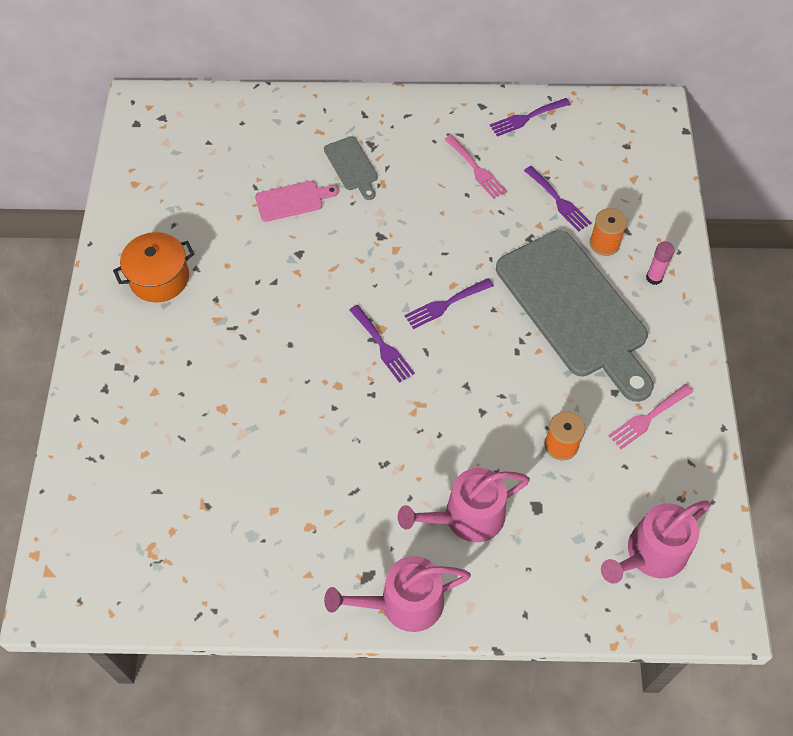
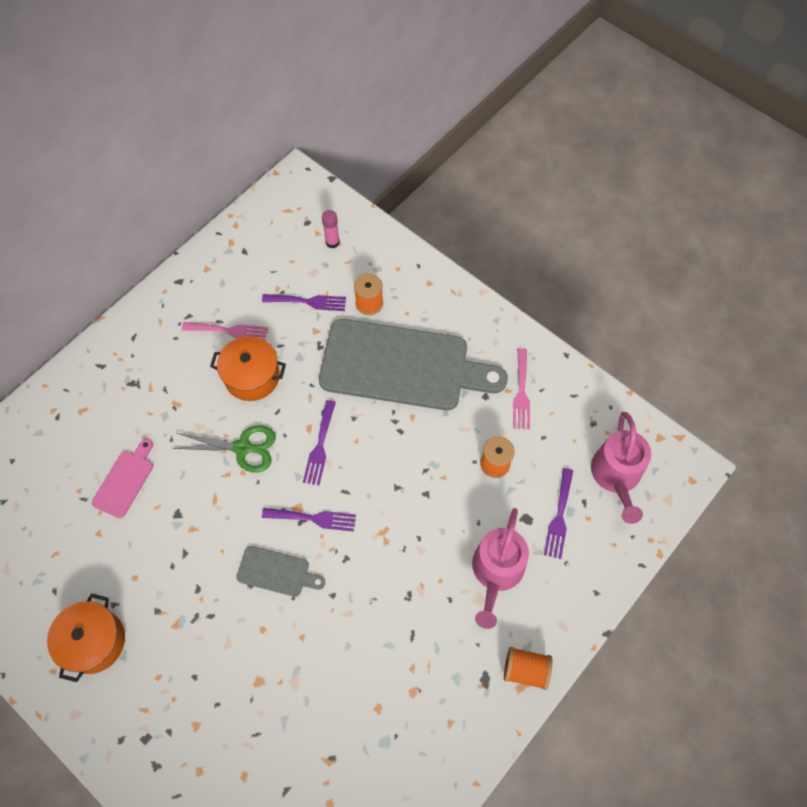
camera: 50 degrees left, 5 degrees up
grey cutting board [324,136,378,200] -> grey cutting board moved to [236,546,325,597]
pink watering can [324,556,471,632] -> orange spool [504,647,553,690]
purple fork [490,98,570,137] -> purple fork moved to [544,468,573,559]
pink glue stick [646,241,674,285] -> pink glue stick moved to [322,210,340,248]
none -> green scissors [173,425,276,473]
none -> orange pot [210,336,286,401]

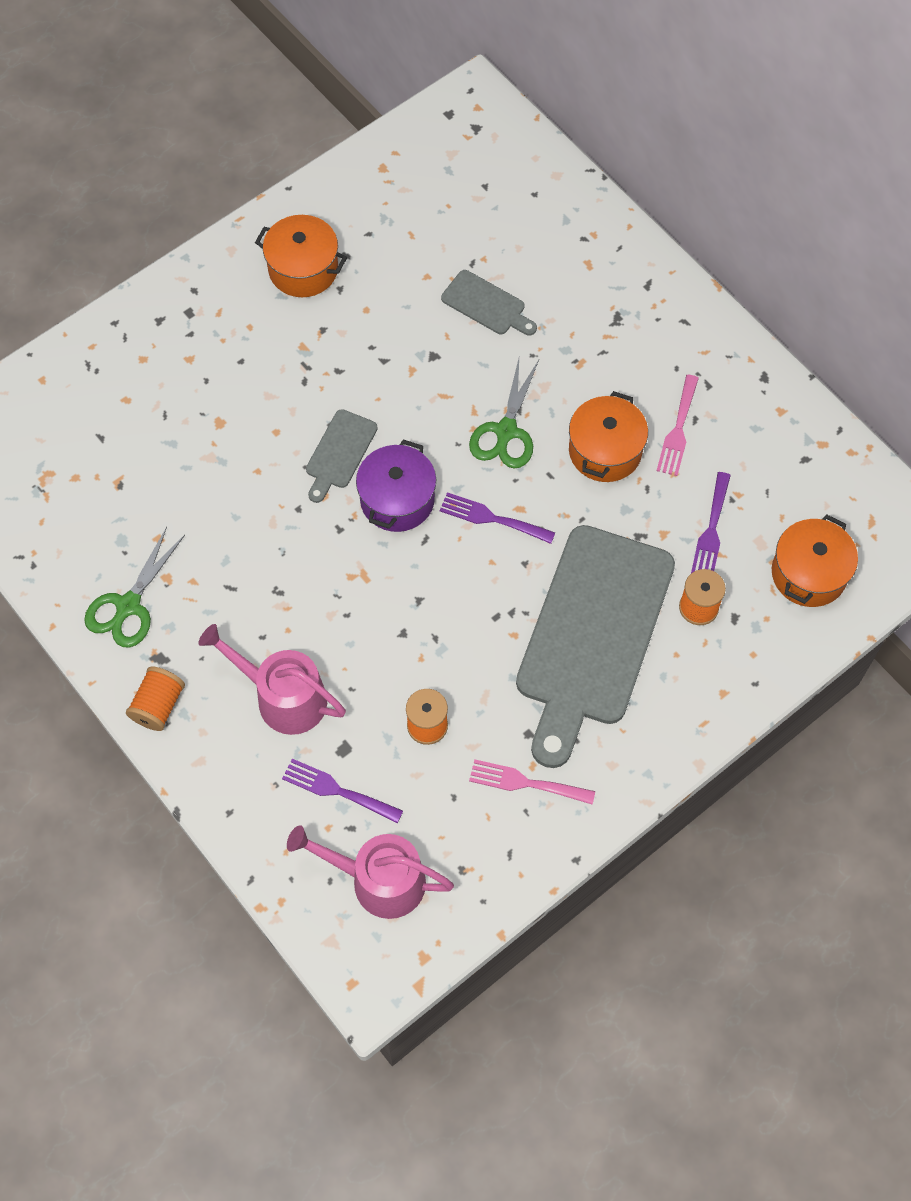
camera: 100 degrees right, 0 degrees up
pink cutting board [92,439,153,518] -> grey cutting board [441,270,537,336]
purple fork [262,508,356,532] -> purple pot [356,440,436,532]
pink glue stick [322,210,340,248] -> orange pot [772,514,858,607]
none -> green scissors [84,527,185,648]

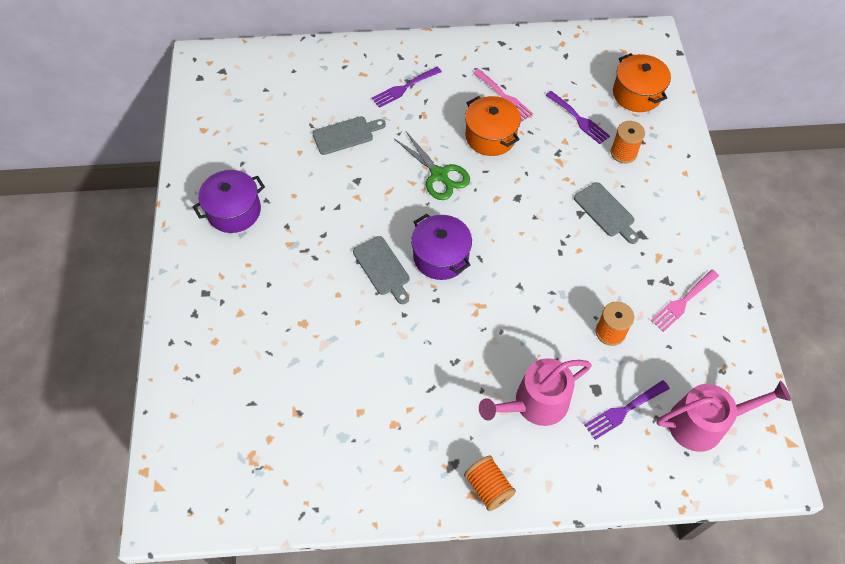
camera: 55 degrees left, 5 degrees down
green scissors [84,527,185,648] -> none
orange pot [255,215,347,297] -> purple pot [193,170,265,233]
pink watering can [287,825,454,919] -> pink watering can turned 150 degrees counterclockwise [657,381,791,452]
purple fork [440,492,555,544] -> purple fork moved to [372,67,442,108]
grey cutting board [516,525,675,768] -> grey cutting board [574,182,639,244], size x0.43

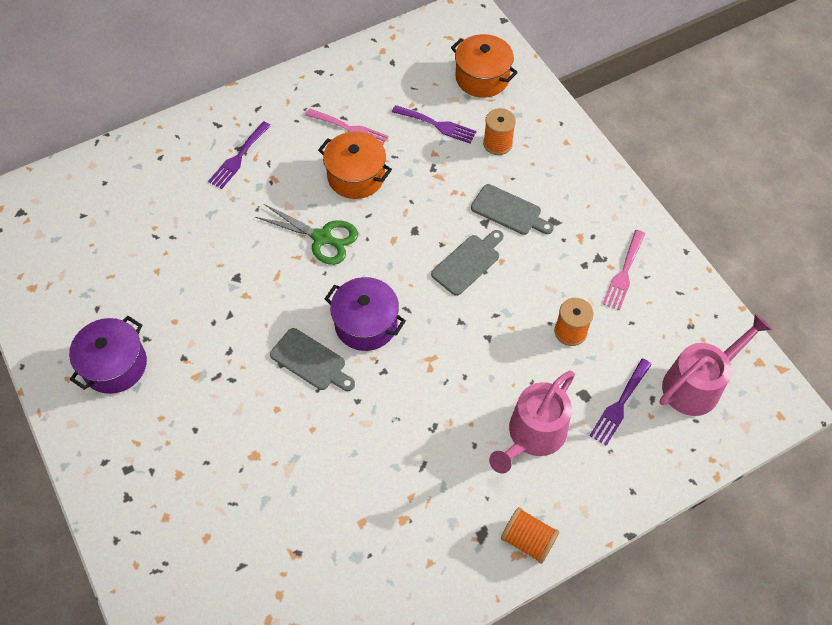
camera: 25 degrees left, 0 degrees up
grey cutting board [313,116,386,155] -> grey cutting board moved to [431,230,503,296]

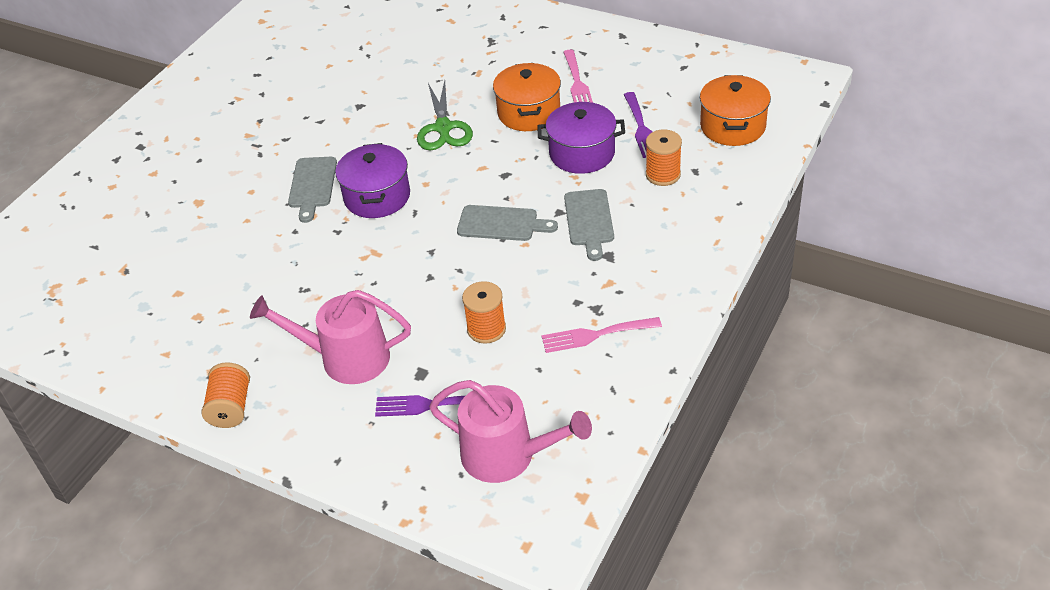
camera: 60 degrees right, 15 degrees down
purple pot [69,316,147,394] -> purple pot moved to [537,102,625,174]
purple fork [208,121,271,189] -> none

